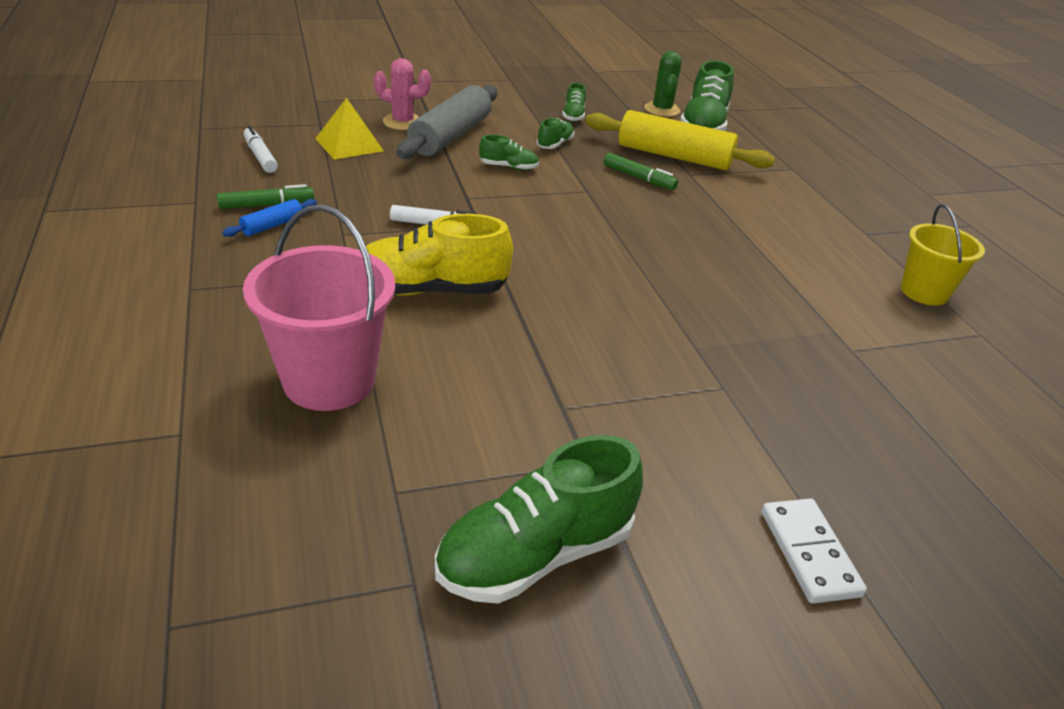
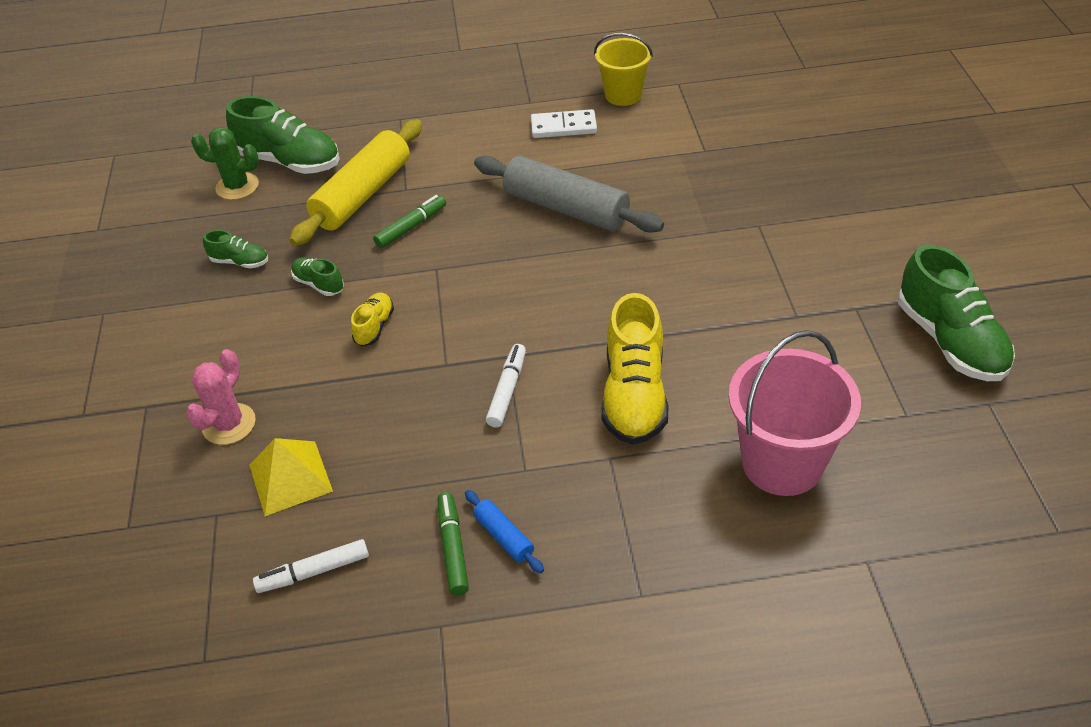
camera: 75 degrees left, 10 degrees up
grey rolling pin [396,85,497,159] -> grey rolling pin moved to [474,156,664,233]
green shoe [479,135,539,170] -> yellow shoe [351,293,394,346]
white domino [762,498,867,604] -> white domino moved to [531,109,597,138]

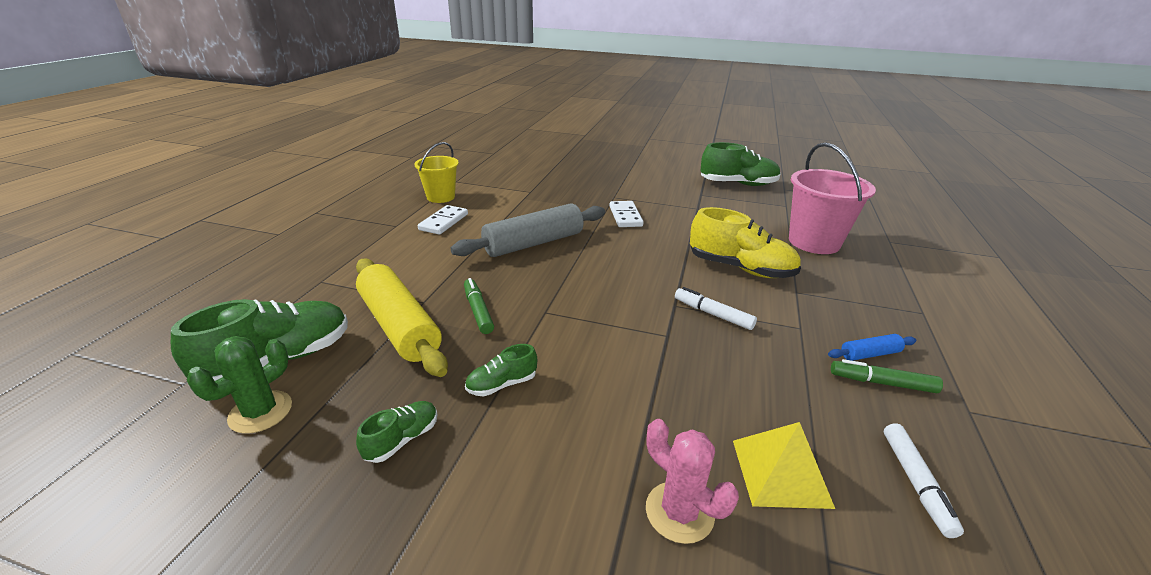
camera: 70 degrees left, 15 degrees down
yellow shoe [351,293,394,346] -> none
none -> white domino [610,201,643,227]

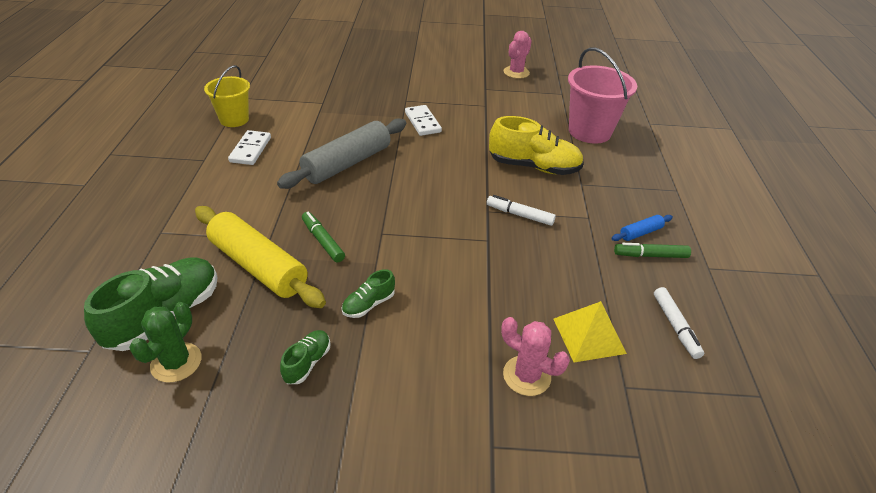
camera: 15 degrees left, 10 degrees up
green shoe [700,142,781,186] -> pink cactus [503,31,532,79]

